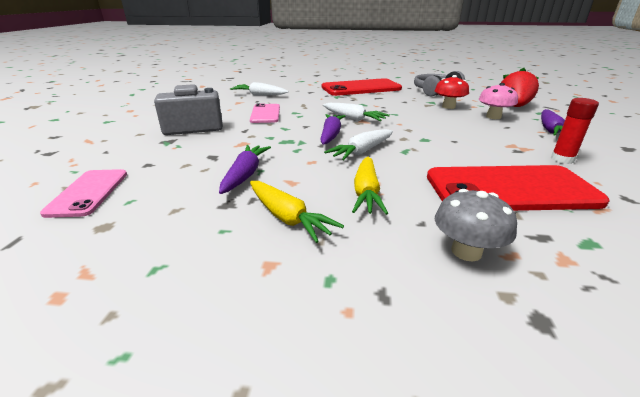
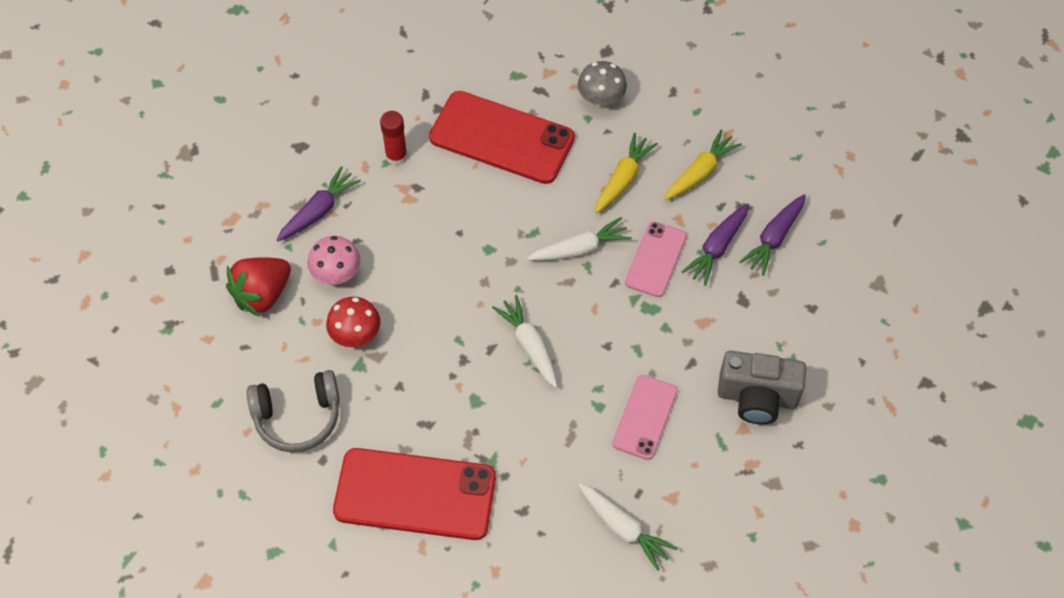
camera: 155 degrees left, 30 degrees up
pink phone [40,169,127,218] -> pink phone moved to [625,221,687,297]
yellow carrot [250,181,344,243] -> yellow carrot turned 60 degrees clockwise [664,129,742,200]
purple carrot [320,114,345,144] -> purple carrot moved to [739,194,806,276]

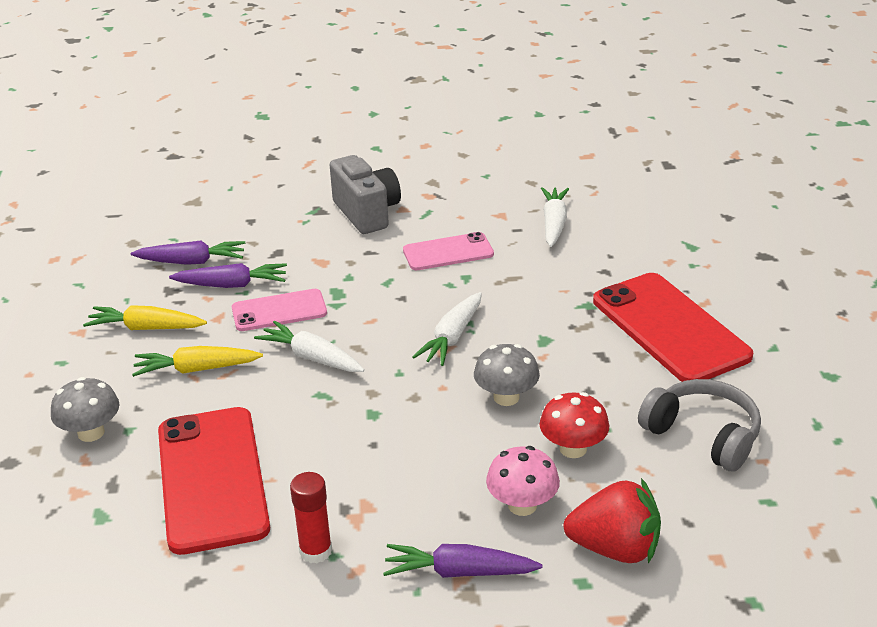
camera: 125 degrees left, 25 degrees down
none -> grey mushroom [474,344,540,406]

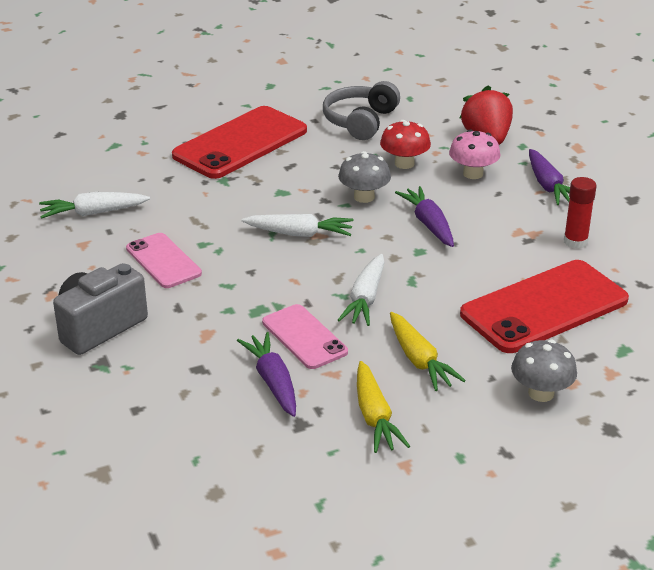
camera: 110 degrees left, 0 degrees up
purple carrot [131,241,245,265] -> purple carrot moved to [395,186,454,247]

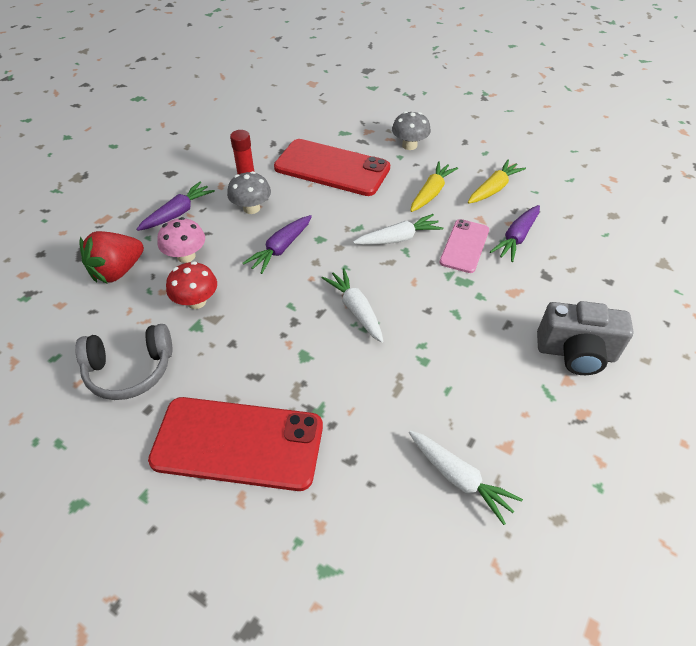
camera: 125 degrees left, 15 degrees up
pink phone [126,233,202,288] -> none
grey mushroom [338,151,391,203] -> grey mushroom moved to [227,171,271,214]

